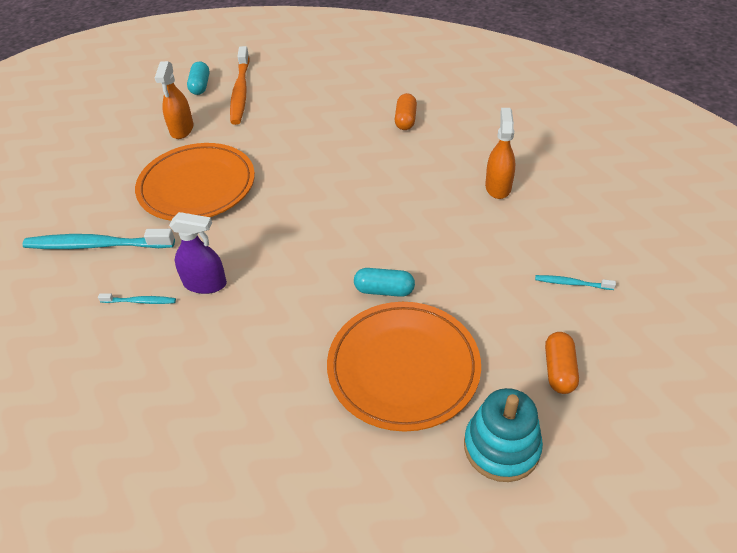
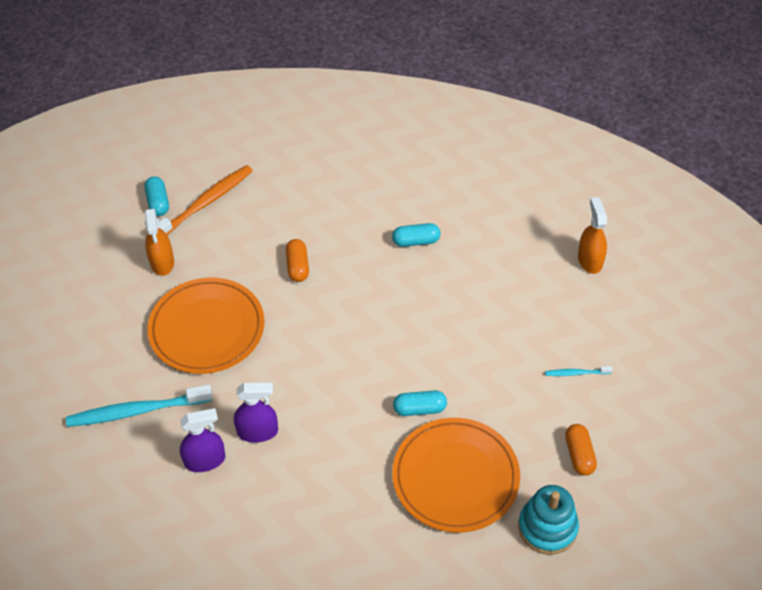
camera: 15 degrees left, 5 degrees up
turquoise toothbrush [98,293,176,304] -> purple spray bottle [180,408,225,472]
orange toothbrush [230,46,249,125] -> orange toothbrush turned 120 degrees counterclockwise [159,165,253,235]
orange capsule [395,93,417,130] -> orange capsule moved to [286,239,309,282]
orange spray bottle [485,108,515,199] -> orange spray bottle moved to [578,197,607,274]
none -> turquoise capsule [392,223,440,247]

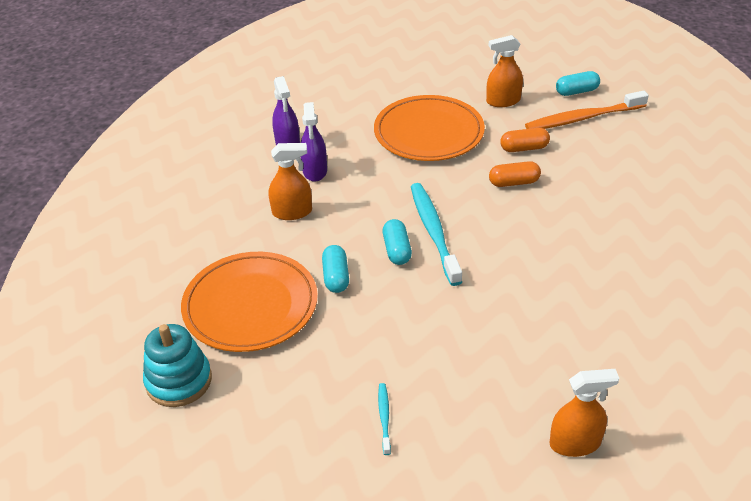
camera: 90 degrees right, 10 degrees down
turquoise toothbrush [66,385,213,427] -> turquoise toothbrush moved to [411,183,462,286]
orange toothbrush [159,165,253,235] -> orange toothbrush turned 120 degrees clockwise [525,91,649,129]
turquoise capsule [392,223,440,247] -> turquoise capsule moved to [383,219,412,265]
orange capsule [565,424,597,476] -> orange capsule moved to [500,128,550,152]
none -> orange spray bottle [269,143,312,220]

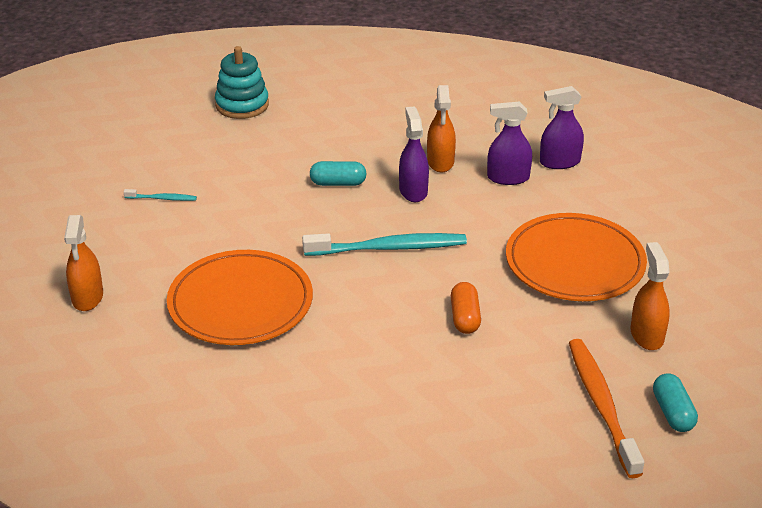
camera: 95 degrees right, 5 degrees down
orange plate [181,252,318,352] -> orange plate moved to [167,250,313,345]
turquoise capsule [383,219,412,265] -> none
orange capsule [500,128,550,152] -> none
none -> purple spray bottle [399,107,429,202]

